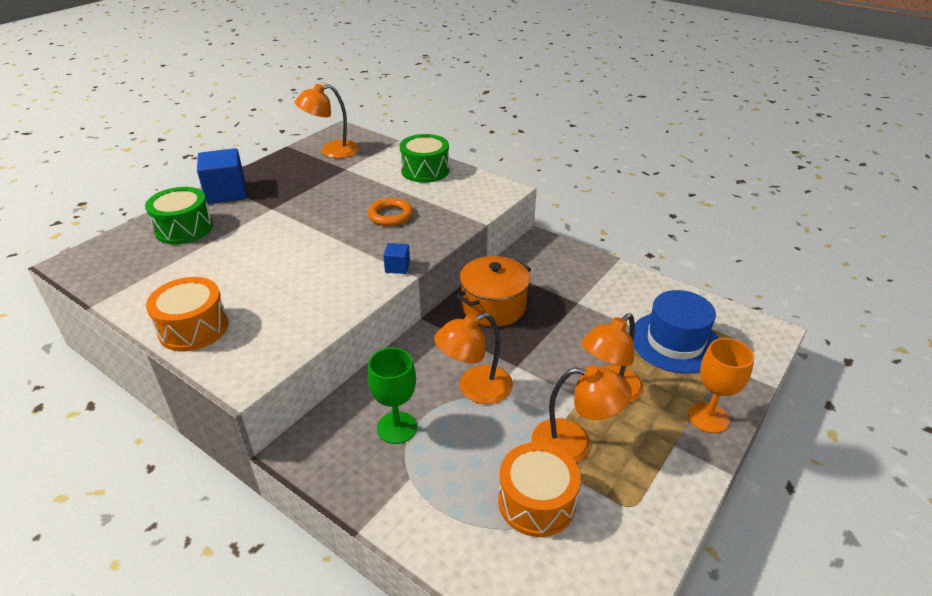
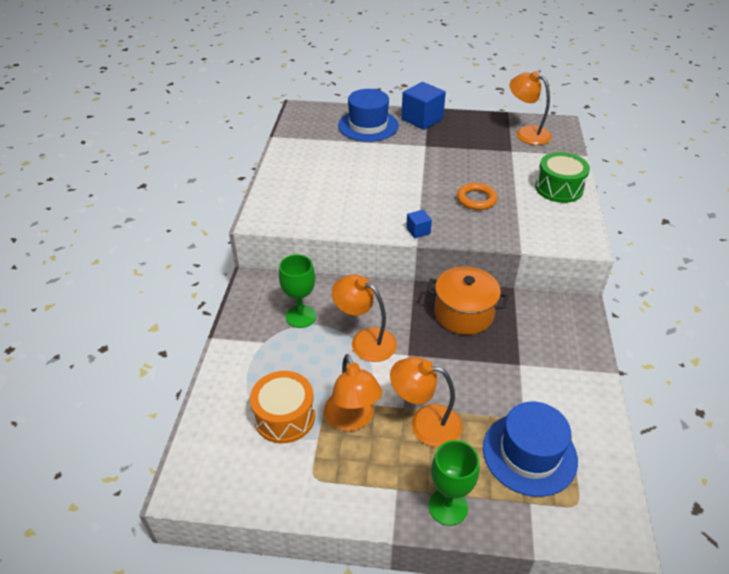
camera: 60 degrees right, 5 degrees up
green drum [145,187,213,244] -> blue hat [338,89,399,142]
orange drum [146,277,228,351] -> none
orange goblet [688,338,754,433] -> green goblet [429,440,479,526]

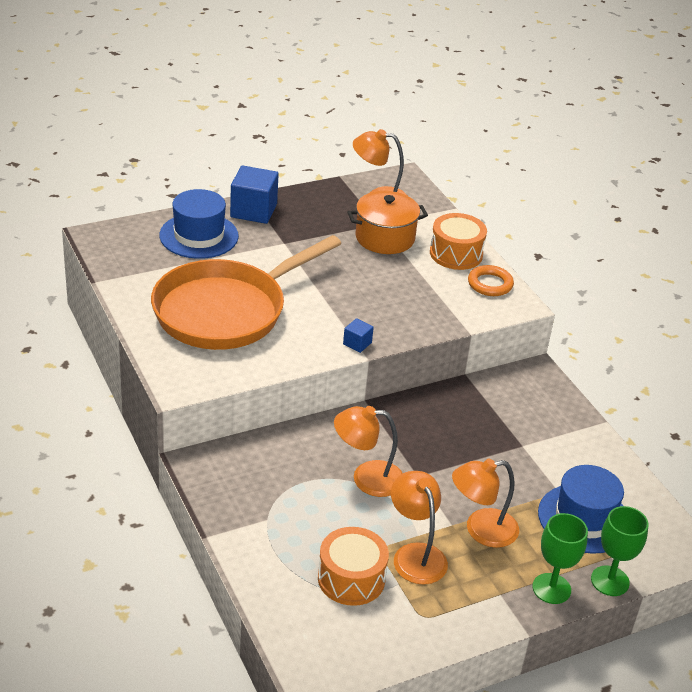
camera: 35 degrees left, 5 degrees down
green goblet [279,254,316,328] -> green goblet moved to [591,506,648,596]
orange lamp [324,354,382,431] -> orange lamp turned 150 degrees counterclockwise [391,471,448,585]
orange pot [426,267,508,335] -> orange pot moved to [347,191,428,254]
orange ring [457,183,497,210] -> orange ring moved to [468,265,514,296]
green drum [535,152,590,203] -> orange drum [430,213,487,270]
none -> orange pan [151,235,341,350]

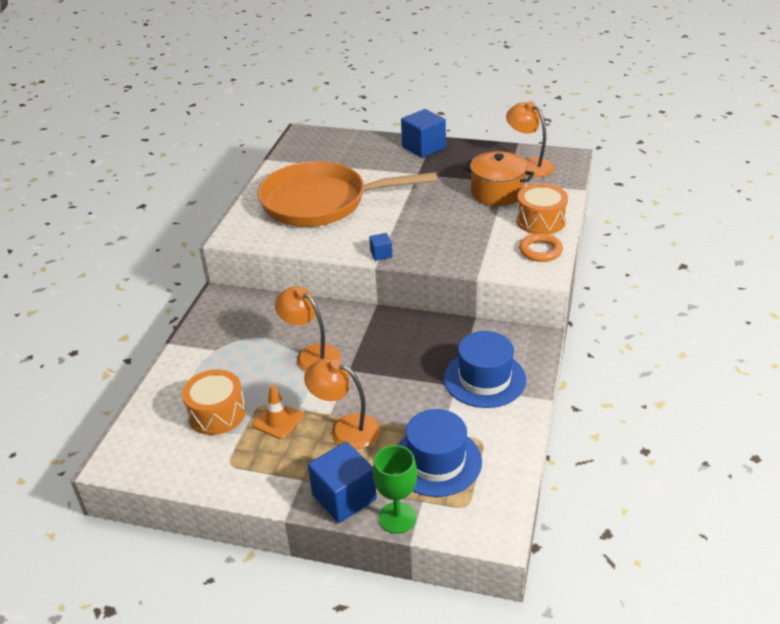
camera: 45 degrees right, 0 degrees up
blue hat [159,189,239,259] -> blue hat moved to [444,331,526,408]
orange lamp [391,471,448,585] -> orange traffic cone [253,385,304,439]
green goblet [533,513,588,604] -> blue cube [308,441,377,523]

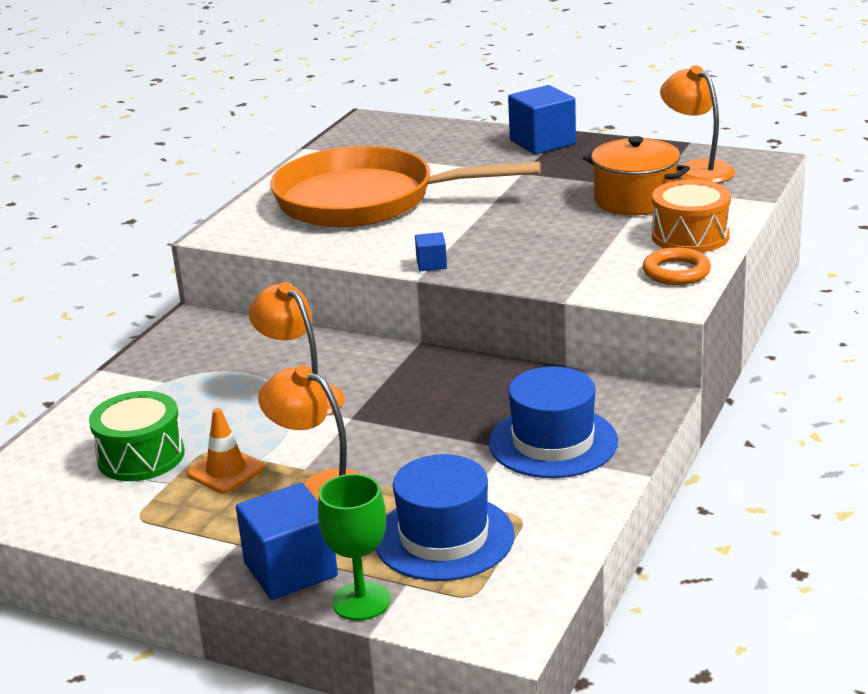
camera: 10 degrees right, 10 degrees down
orange drum [182,369,246,435] -> green drum [89,391,185,481]

